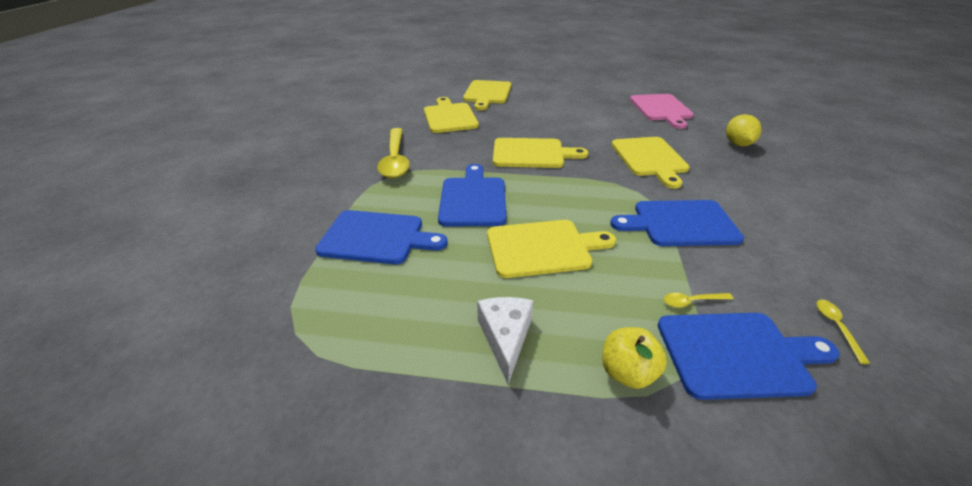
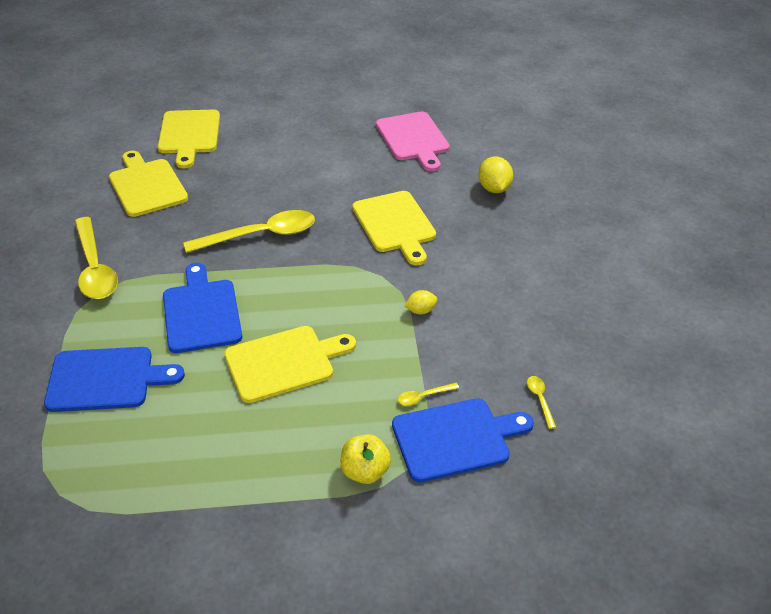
camera: 15 degrees left, 5 degrees up
white cheese [477,297,533,384] -> none
yellow cutting board [493,138,588,168] -> yellow spoon [183,210,315,253]
blue cutting board [610,200,744,246] -> yellow lemon [404,290,438,314]

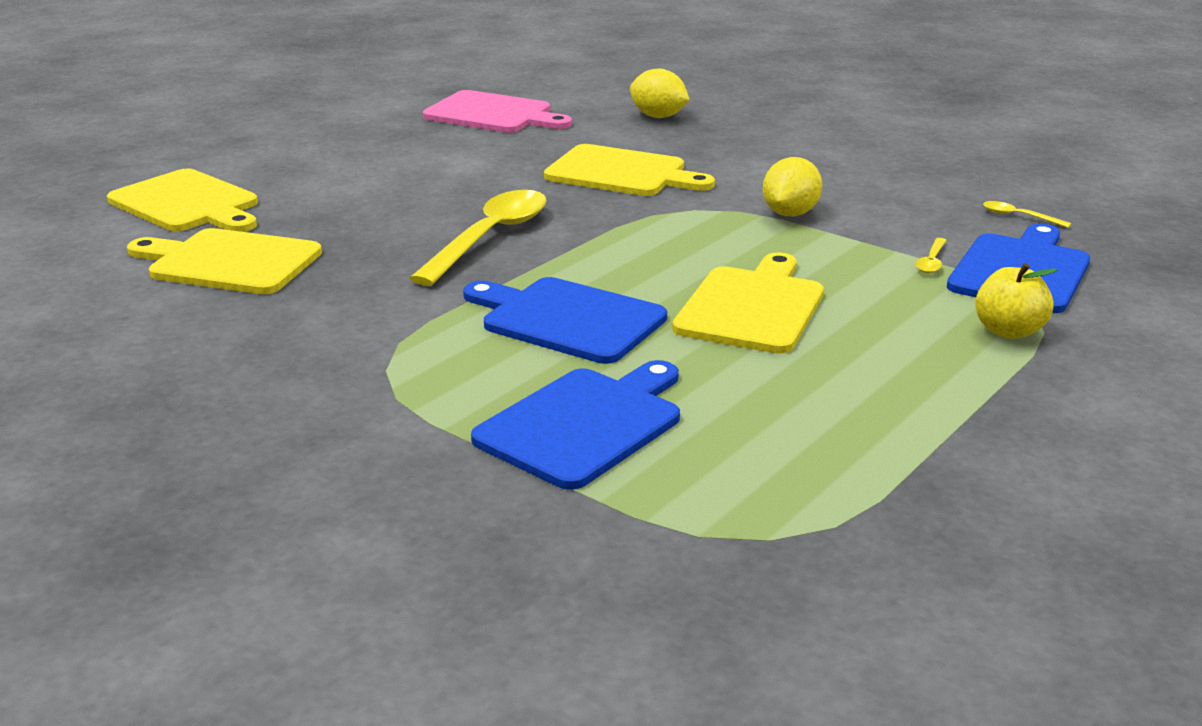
camera: 45 degrees left, 15 degrees down
yellow spoon [74,217,118,299] -> none
yellow lemon [404,290,438,314] -> yellow lemon [763,157,822,216], size x1.64

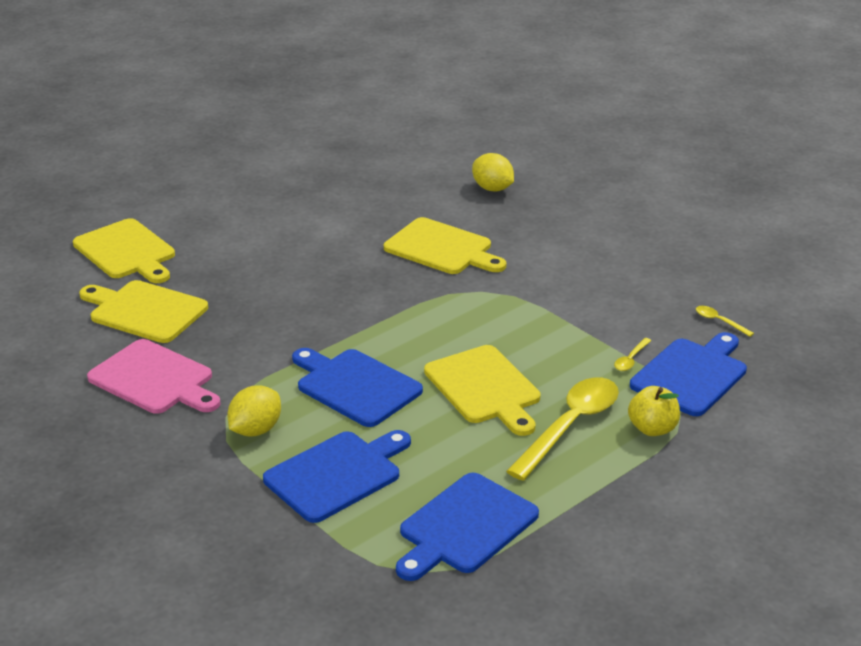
camera: 10 degrees right, 5 degrees up
yellow spoon [409,190,547,286] -> yellow spoon moved to [506,377,619,481]
pink cutting board [423,90,572,133] -> pink cutting board moved to [87,339,221,414]
yellow cutting board [672,252,824,353] -> yellow cutting board turned 120 degrees clockwise [424,345,541,436]
yellow lemon [763,157,822,216] -> yellow lemon moved to [228,385,281,436]
none -> blue cutting board [396,473,539,581]

